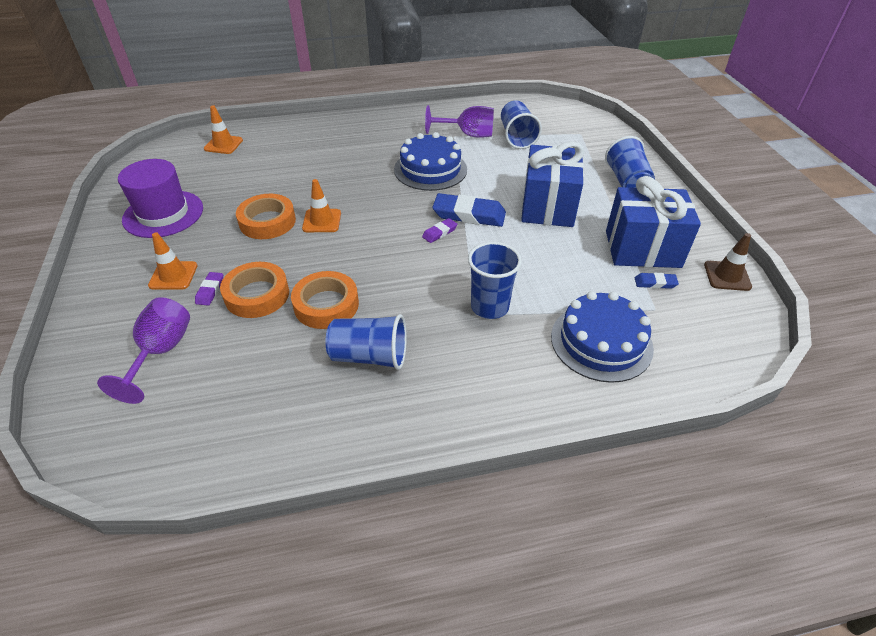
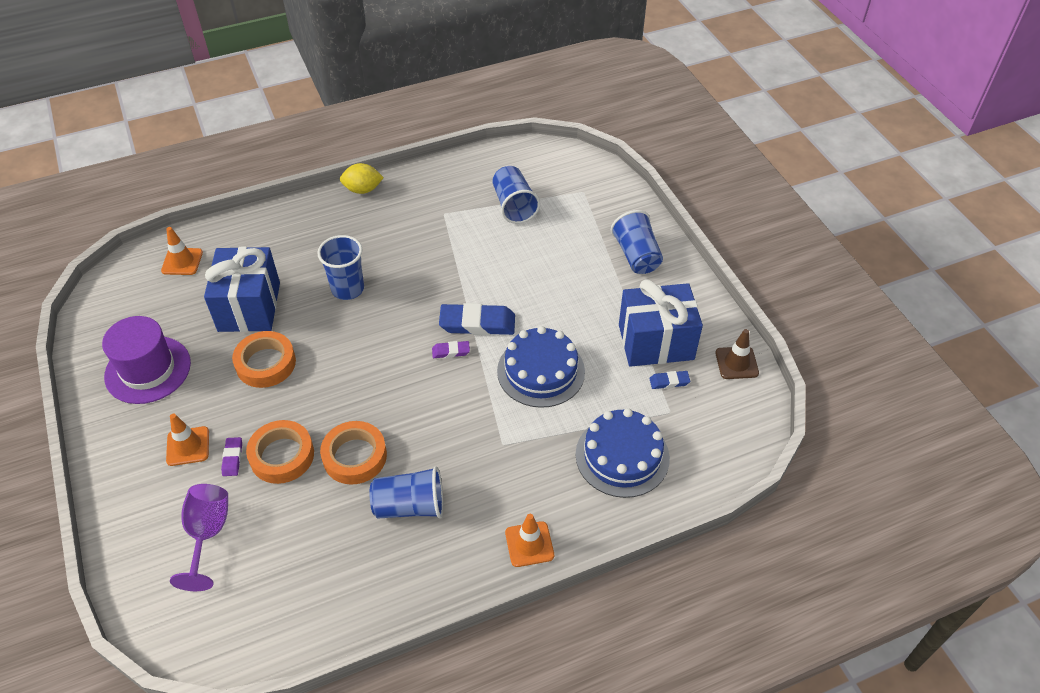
camera: 10 degrees left, 5 degrees up
orange traffic cone [302,179,341,232] -> orange traffic cone moved to [505,514,554,567]
blue cake [394,132,467,191] -> blue cake moved to [497,326,585,408]
purple eraser [422,218,457,243] -> purple eraser turned 45 degrees clockwise [432,341,470,358]
purple goblet [425,105,494,138] -> none
blue cup [468,242,522,319] -> blue cup moved to [317,235,364,300]
blue gift [521,141,584,227] -> blue gift moved to [204,247,280,332]
none -> yellow lemon [340,163,384,194]

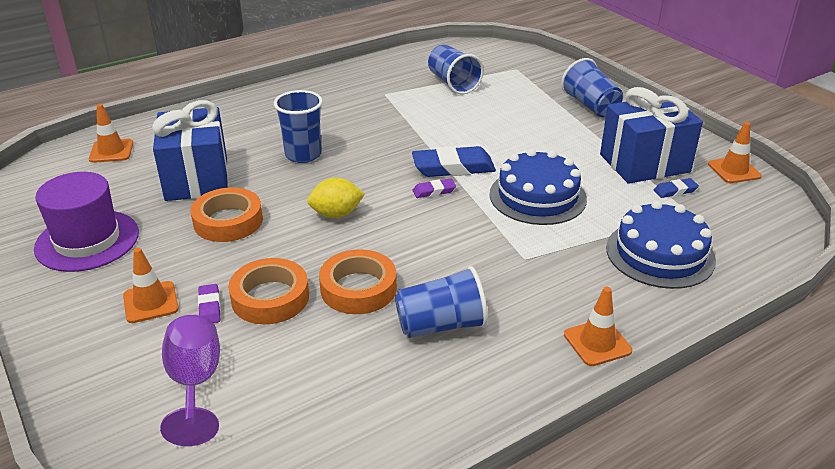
camera: 10 degrees left, 15 degrees down
yellow lemon [340,163,384,194] -> yellow lemon moved to [307,178,365,218]
brown traffic cone [715,329,759,379] -> orange traffic cone [708,122,762,183]

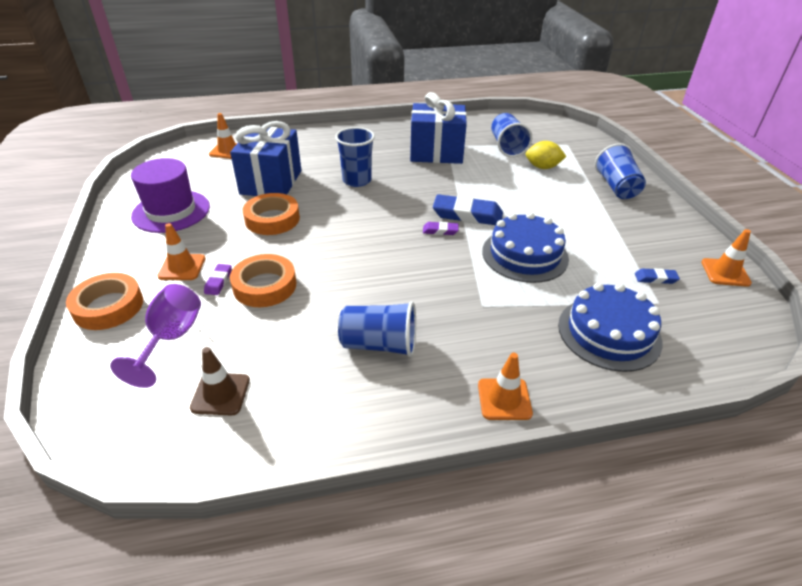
camera: 20 degrees right, 5 degrees up
yellow lemon [307,178,365,218] -> yellow lemon moved to [526,141,567,169]
orange tape [319,249,397,314] -> orange tape moved to [66,273,143,330]
blue gift [600,87,703,184] -> blue gift moved to [410,92,467,164]
none -> brown traffic cone [190,347,250,416]

